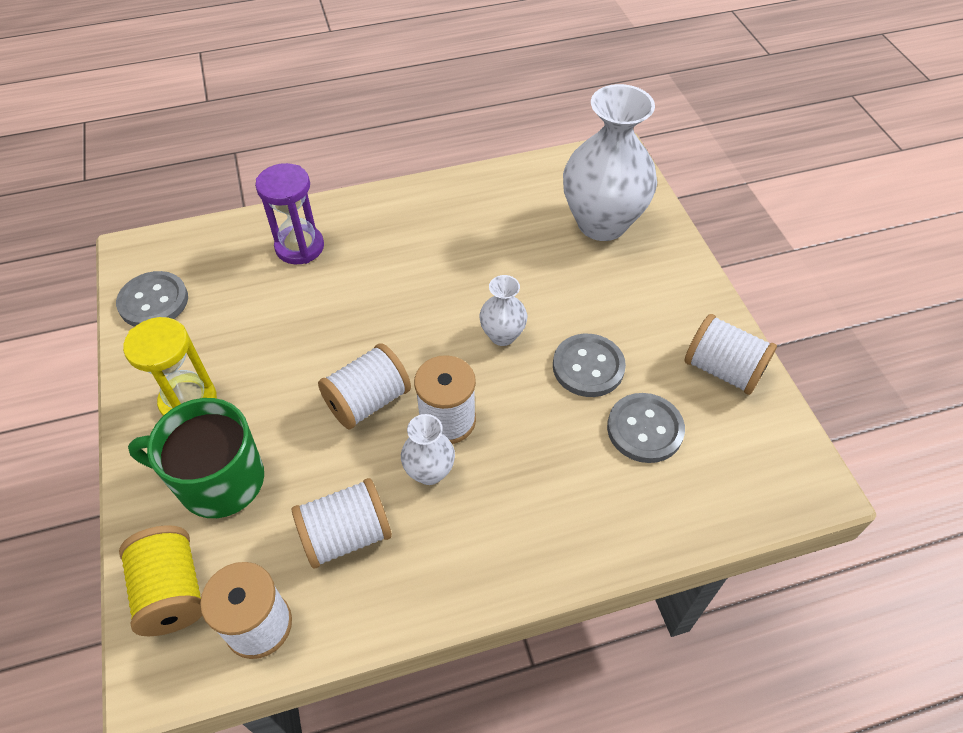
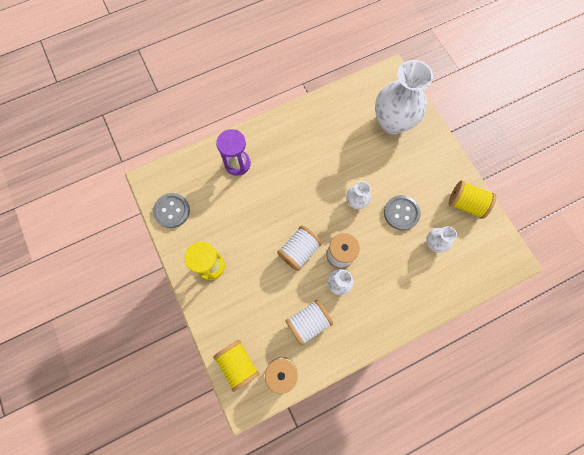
camera: 10 degrees left, 20 degrees up
green mug [128,398,264,518] -> none
grey button [607,393,685,463] -> white vase [426,226,457,253]
white spool [684,314,777,395] -> yellow spool [449,180,496,219]

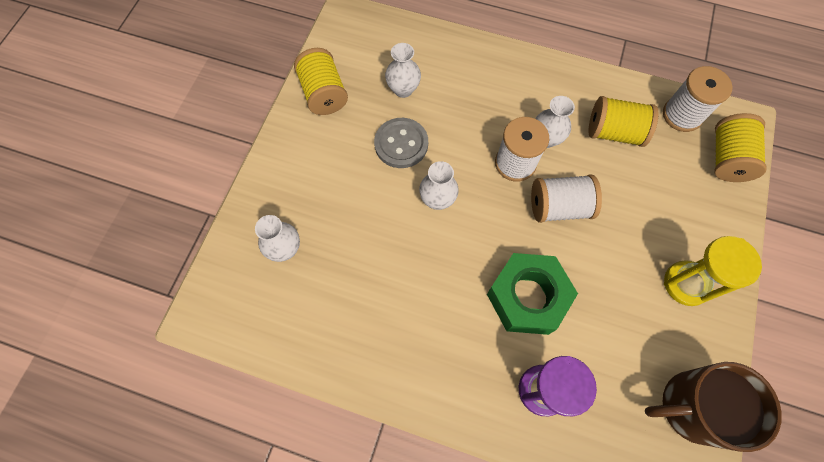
camera: 135 degrees left, 5 degrees down
grey button [153,193,190,228] -> brown mug [645,362,782,452]
white spool [285,300,333,346] -> yellow spool [589,96,659,147]
white vase [375,60,433,134] -> white vase [255,215,300,262], size x0.47
none -> green nut [487,253,578,335]

